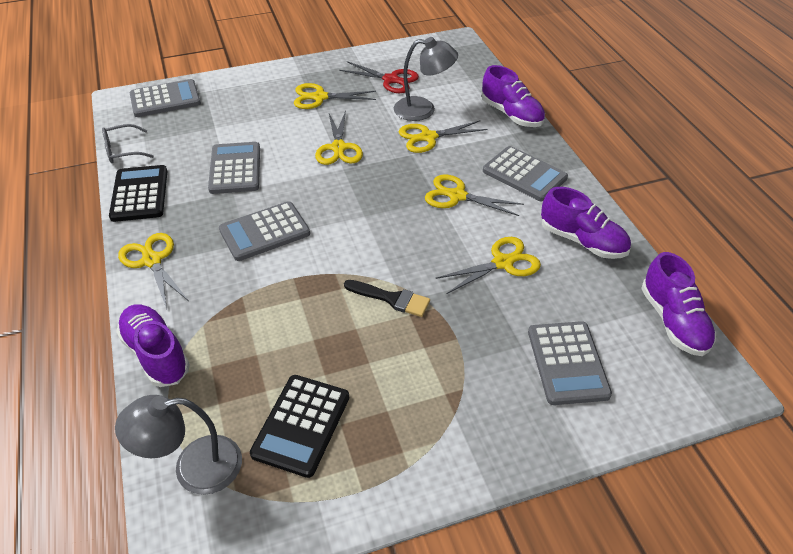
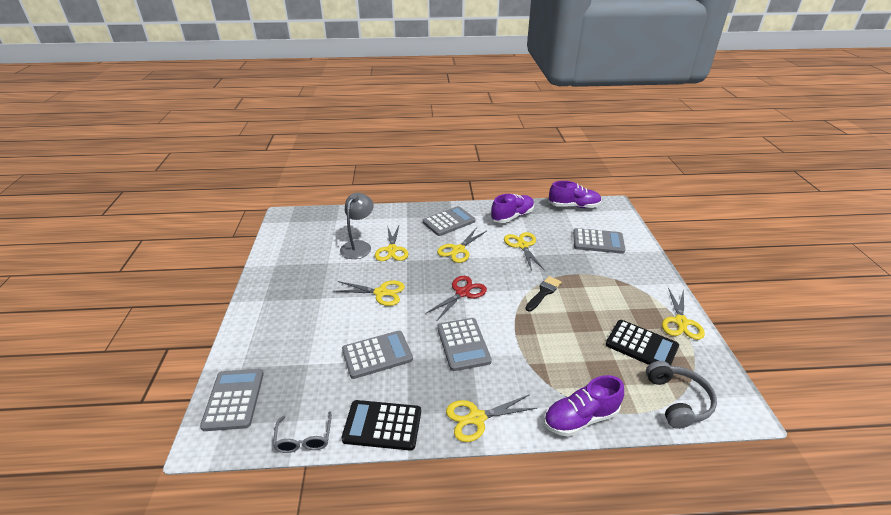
camera: 75 degrees left, 10 degrees down
grey lamp [115,395,242,495] -> grey headphones [646,361,717,429]
grey calculator [208,142,260,194] -> grey calculator turned 150 degrees clockwise [342,331,413,379]
yellow scissors [294,83,376,109] -> yellow scissors moved to [662,288,705,340]
red scissors [339,61,419,93] -> red scissors moved to [425,276,487,322]
purple shoe [481,65,545,127] -> none

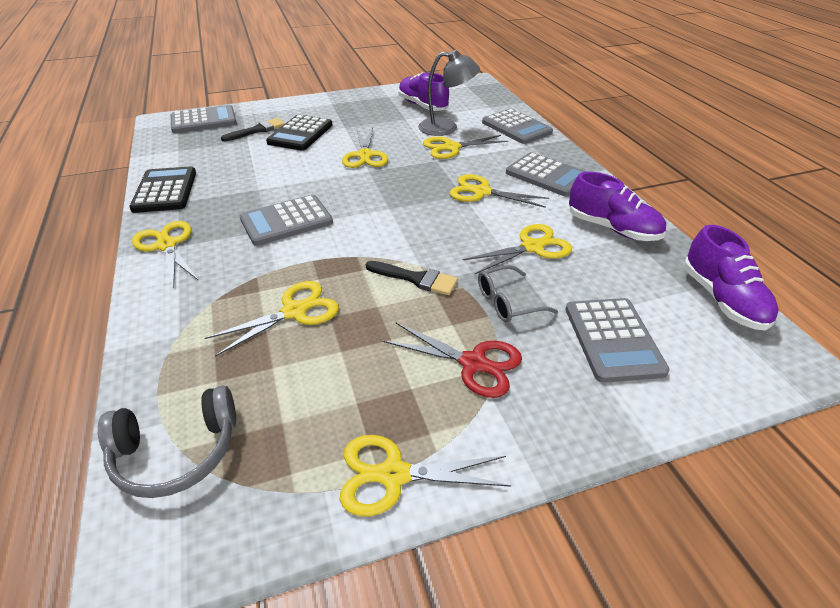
camera: 75 degrees right, 5 degrees up
grey glasses [273,411,332,453] -> grey glasses moved to [478,265,558,323]
grey calculator [342,331,413,379] -> grey calculator moved to [482,109,553,144]
red scissors [425,276,487,322] -> red scissors moved to [383,323,522,398]
purple shoe [544,375,624,437] -> purple shoe moved to [398,72,449,111]
black calculator [606,320,679,366] -> black calculator moved to [266,114,332,151]
none -> yellow scissors [205,281,339,357]
none -> black brush [221,118,285,142]

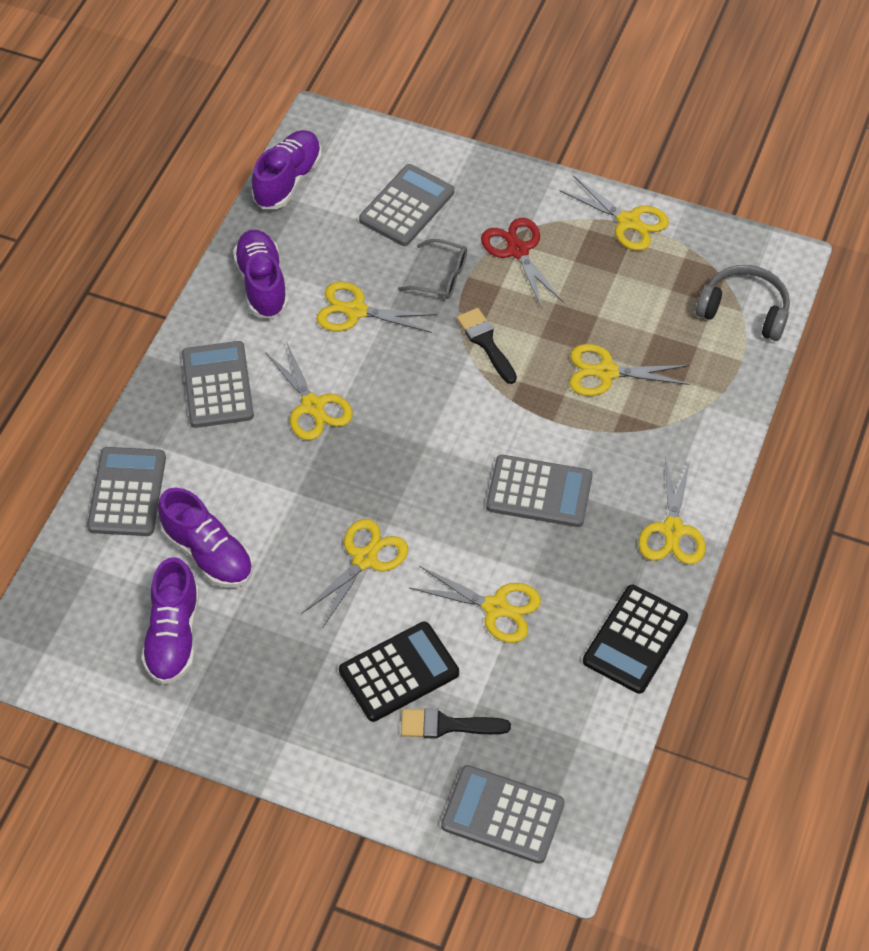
camera: 140 degrees left, 15 degrees up
grey lamp [418,50,480,136] -> purple shoe [158,488,253,588]
yellow scissors [423,135,508,159] -> yellow scissors moved to [409,566,541,643]

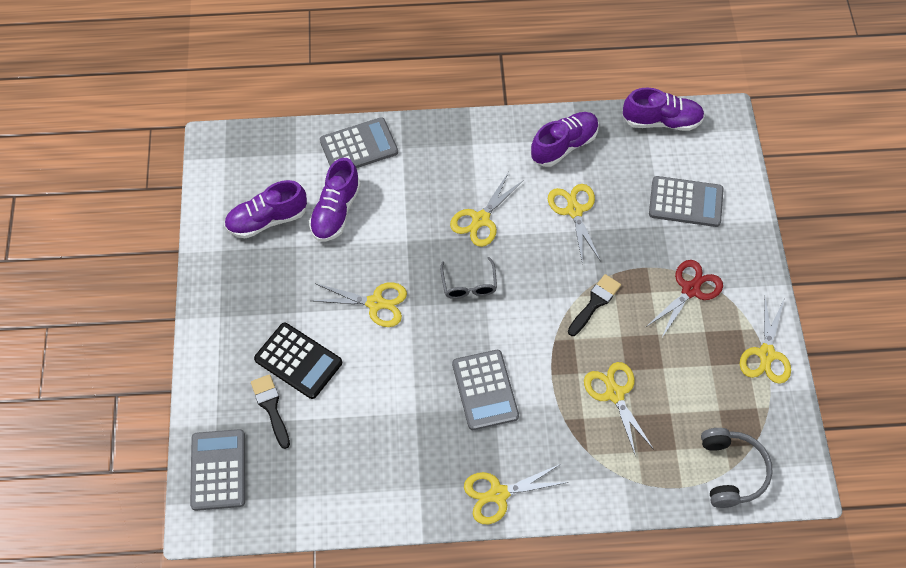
camera: 65 degrees right, 5 degrees up
grey calculator [182,341,254,428] -> none
grey glasses [398,239,467,299] -> grey glasses moved to [440,257,497,299]
yellow scissors [409,566,541,643] -> none
black calculator [583,585,688,694] -> none

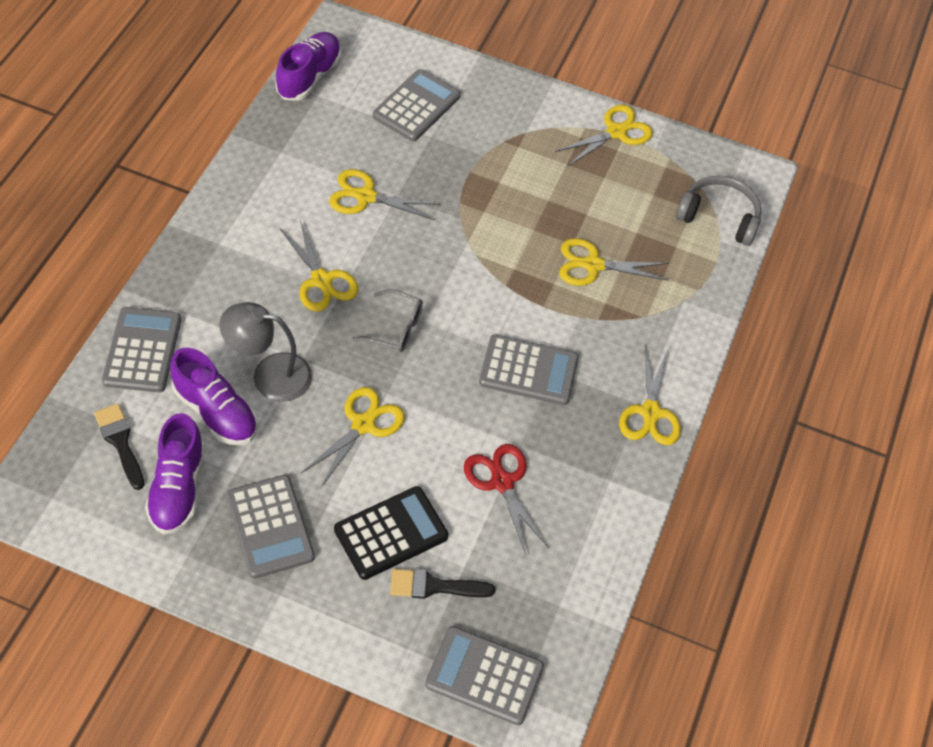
camera: 70 degrees left, 5 degrees down
purple shoe [531,112,599,167] -> none
black brush [568,274,621,336] -> black brush moved to [94,404,145,490]
red scissors [646,260,723,339] -> red scissors moved to [464,444,549,555]
yellow scissors [740,297,791,384] -> yellow scissors turned 75 degrees counterclockwise [555,105,653,166]
none -> grey lamp [219,302,312,402]
none -> grey calculator [226,475,315,579]

